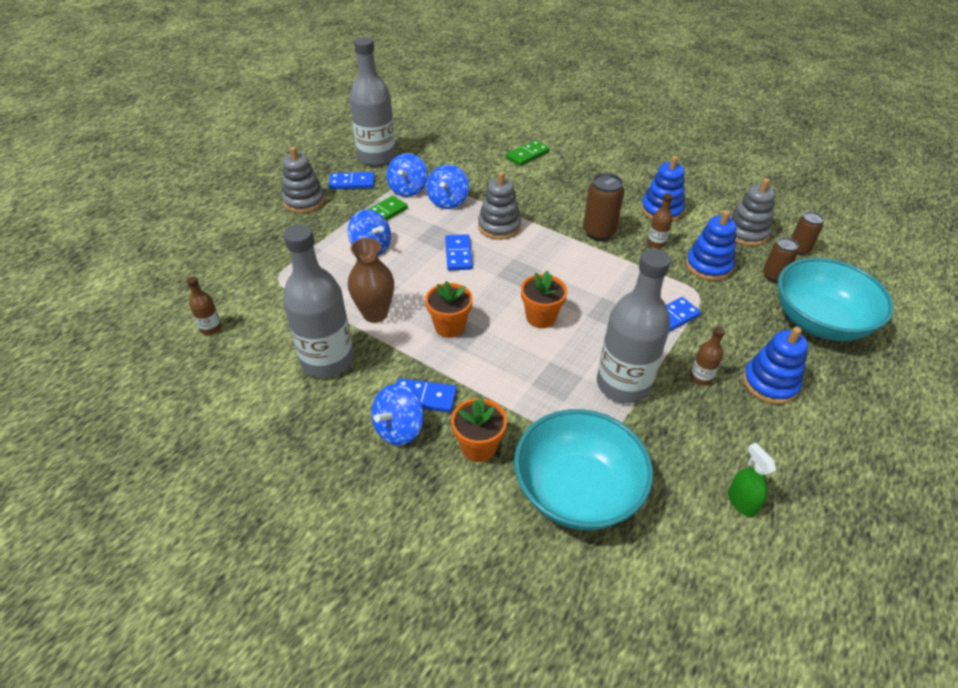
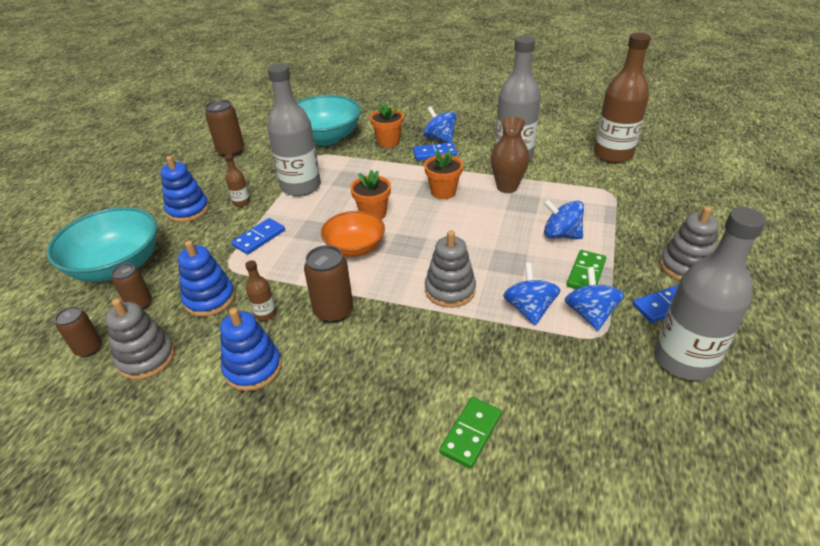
camera: 165 degrees right, 5 degrees down
brown bottle [187,277,222,335] -> brown bottle [594,32,651,163], size x2.36
blue spinning top [371,384,424,445] -> blue spinning top turned 60 degrees counterclockwise [423,106,457,143]
blue domino [445,234,473,271] -> none
green spray bottle [728,443,776,517] -> brown can [205,99,244,157]
none -> orange bowl [321,211,385,257]

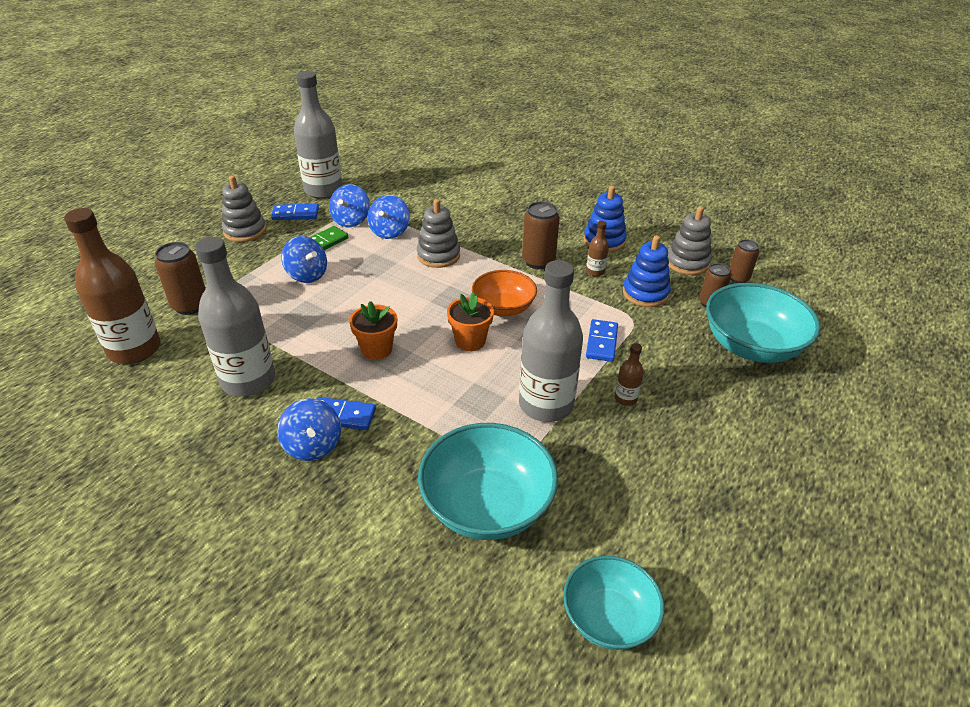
camera: 165 degrees left, 0 degrees up
blue stacking toy [161,156,209,222] -> none
brown can [205,99,244,157] -> brown can moved to [155,242,206,315]
blue domino [231,218,285,255] -> blue domino turned 45 degrees counterclockwise [586,319,618,362]
orange flower pot [370,102,404,147] -> none
green domino [439,397,502,469] -> none
brown vase [491,117,529,193] -> none
none -> turquoise bowl [563,556,664,650]

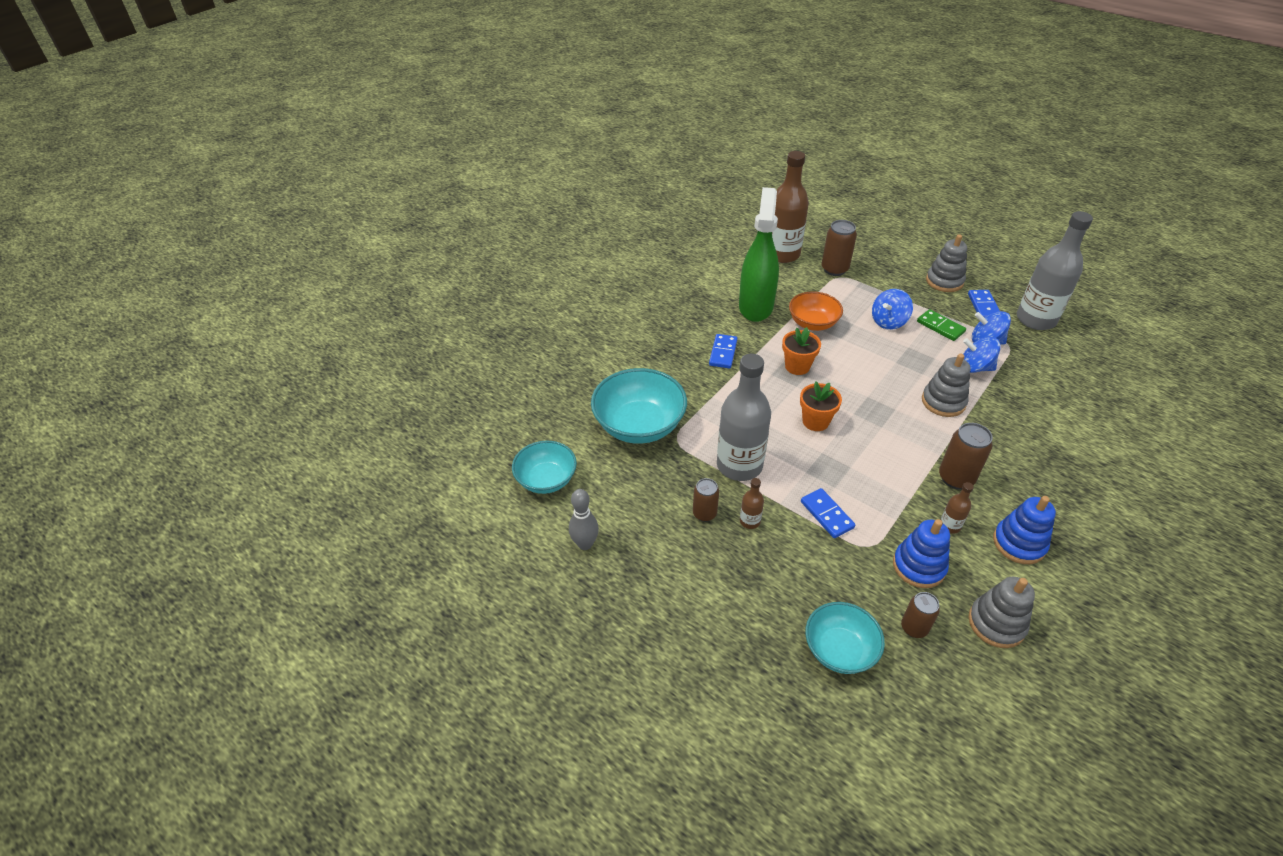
camera: 95 degrees right, 5 degrees up
grey bottle [195,237,275,397] -> green spray bottle [739,187,779,322]
blue spinning top [277,398,341,461] -> none
orange bowl [472,270,537,316] -> orange bowl moved to [789,291,843,331]
blue domino [586,319,618,362] -> blue domino turned 45 degrees clockwise [801,488,855,538]
turquoise bowl [706,283,820,363] -> turquoise bowl [805,602,885,674], size x0.64
brown can [729,240,759,283] -> brown can moved to [693,478,719,522]
none -> grey bowling pin [569,489,599,550]

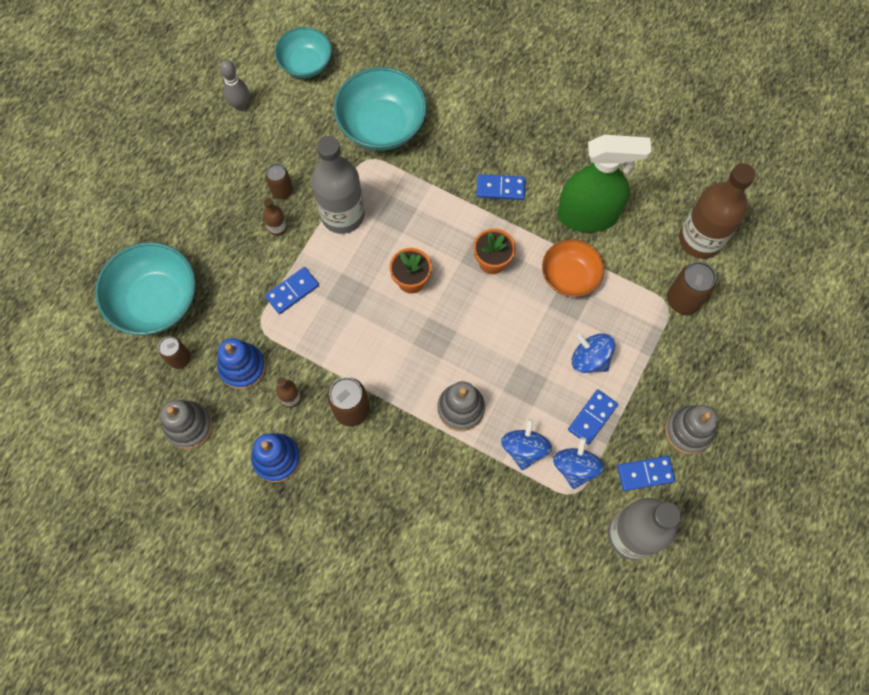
camera: 80 degrees right, 25 degrees up
turquoise bowl [805,602,885,674] -> turquoise bowl [95,242,196,335], size x1.57
green domino [917,309,966,341] -> blue domino [568,389,618,445]

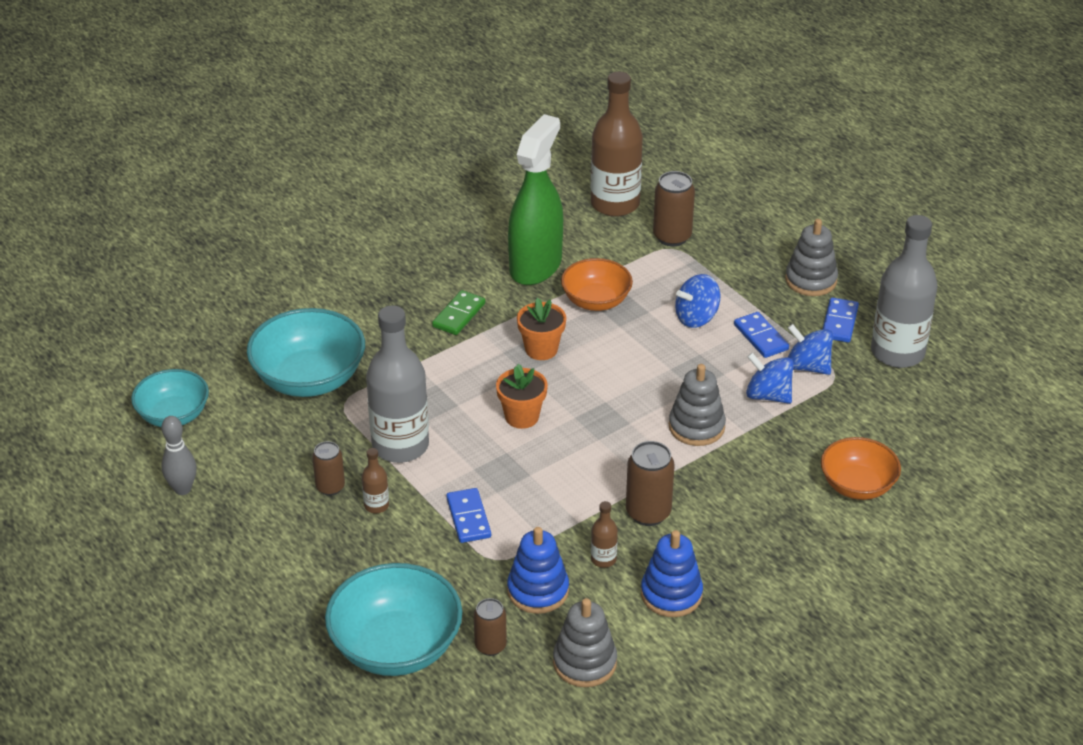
camera: 65 degrees left, 30 degrees down
blue domino [476,174,526,200] -> green domino [432,290,485,335]
none -> orange bowl [821,437,901,500]

